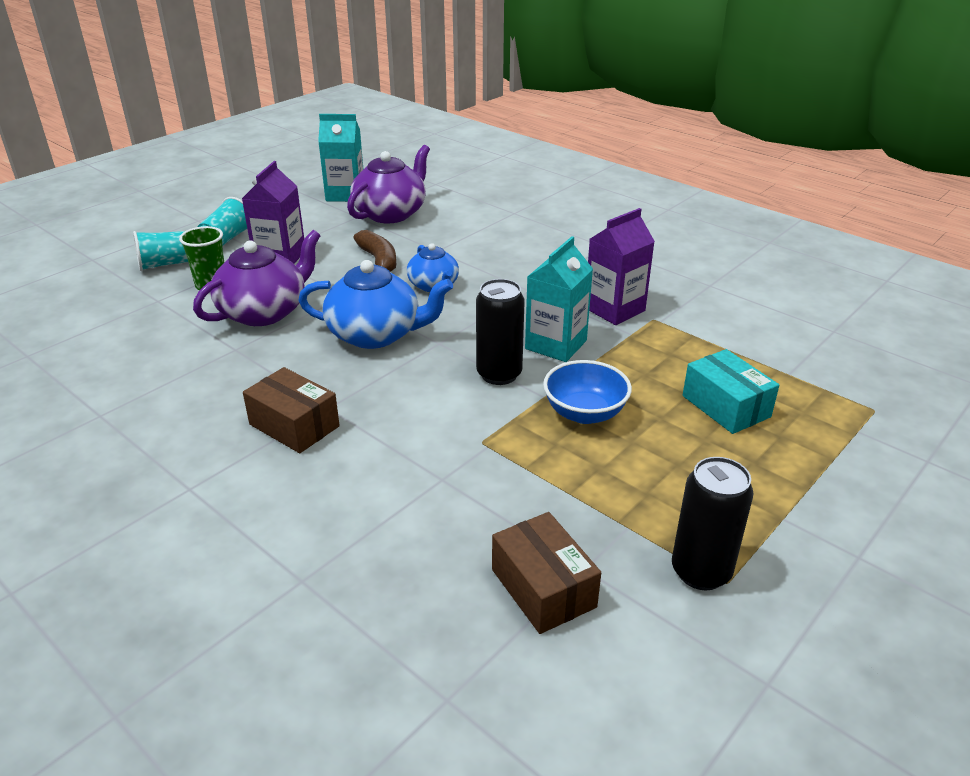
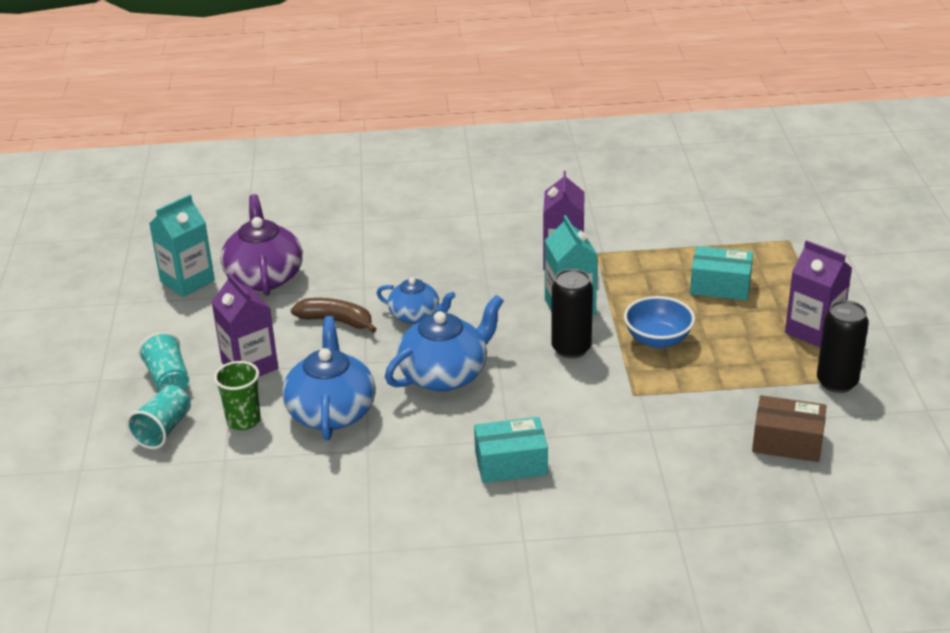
camera: 45 degrees left, 0 degrees up
purple teapot [193,230,321,326] -> blue teapot [282,316,376,440]
brown box [243,367,340,453] -> turquoise box [474,417,548,483]
none -> purple carton [785,240,852,348]

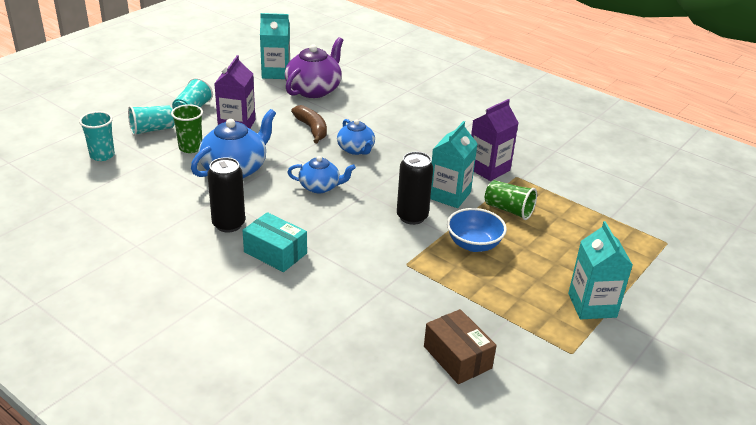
camera: 40 degrees right, 0 degrees up
blue teapot [385,295,504,392] -> blue teapot [287,156,356,193], size x0.61
turquoise box [690,246,753,300] -> none
purple carton [785,240,852,348] -> turquoise carton [568,221,633,319]
black can [817,300,869,393] -> black can moved to [207,157,245,233]
none -> turquoise cup [79,111,115,161]
none -> green cup [485,180,537,220]

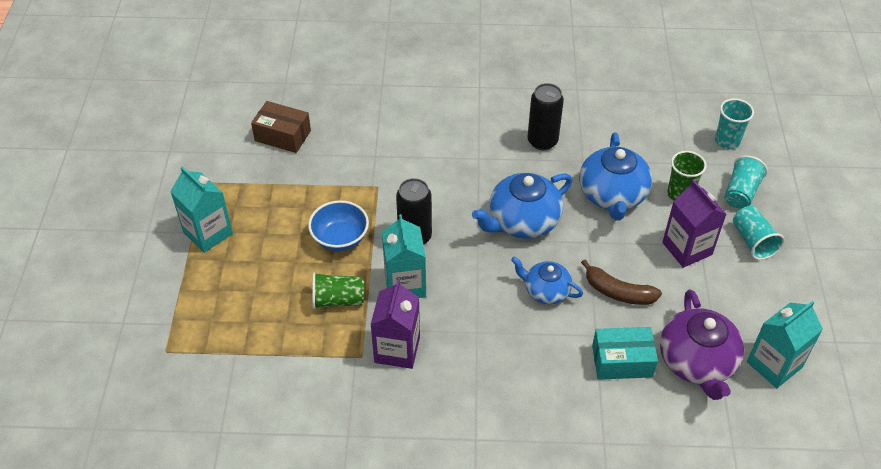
camera: 145 degrees right, 15 degrees up
turquoise box [243,212,307,272] -> turquoise box moved to [592,327,658,380]
blue teapot [287,156,356,193] -> blue teapot [472,173,572,238], size x1.65

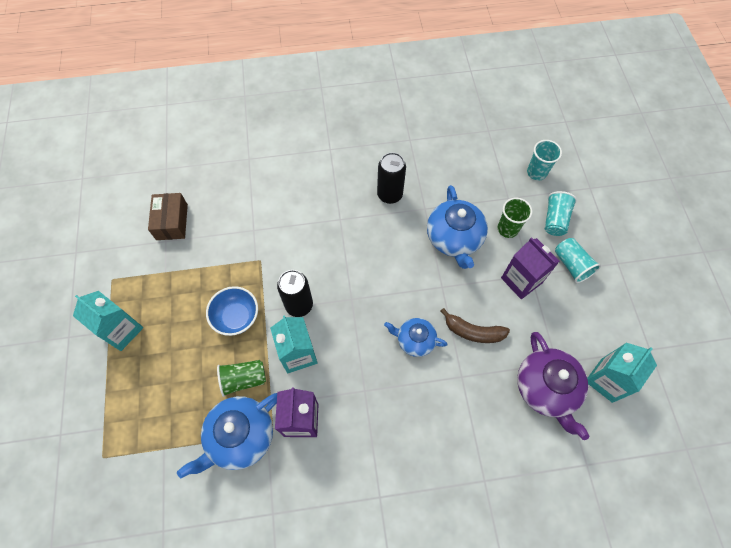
camera: 10 degrees left, 15 degrees up
brown box [251,101,311,153] -> brown box turned 75 degrees clockwise [148,193,188,240]
blue teapot [472,173,572,238] -> blue teapot moved to [177,393,277,478]
turquoise box [592,327,658,380] -> none

